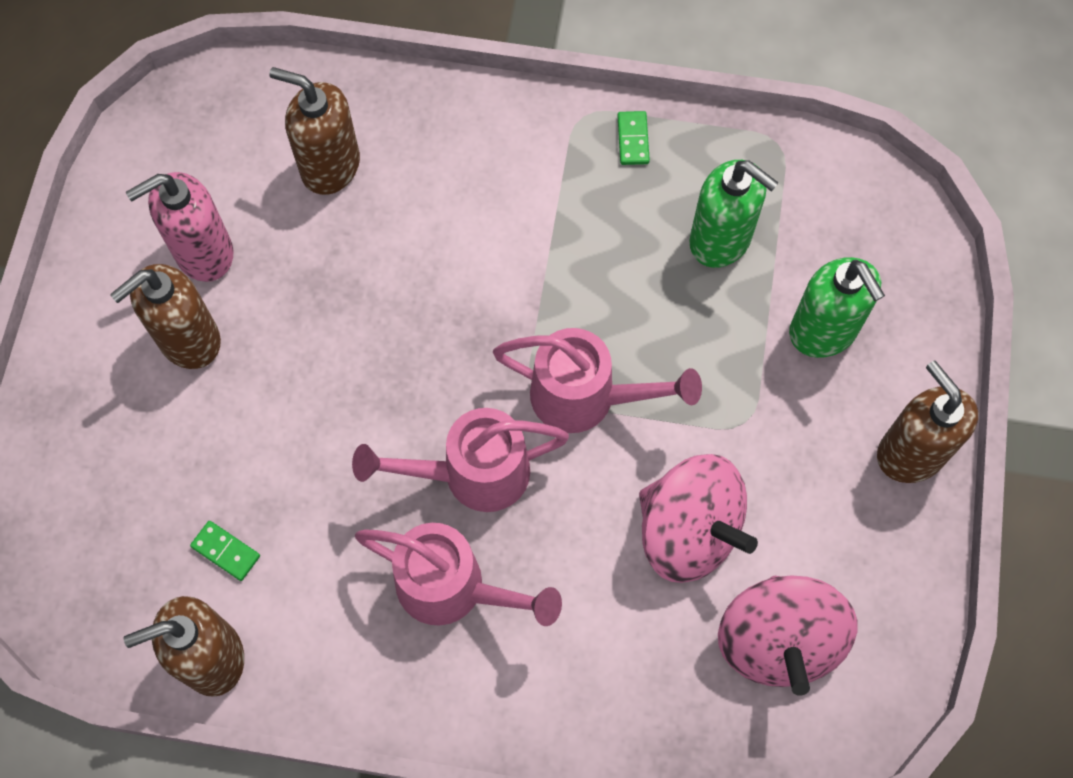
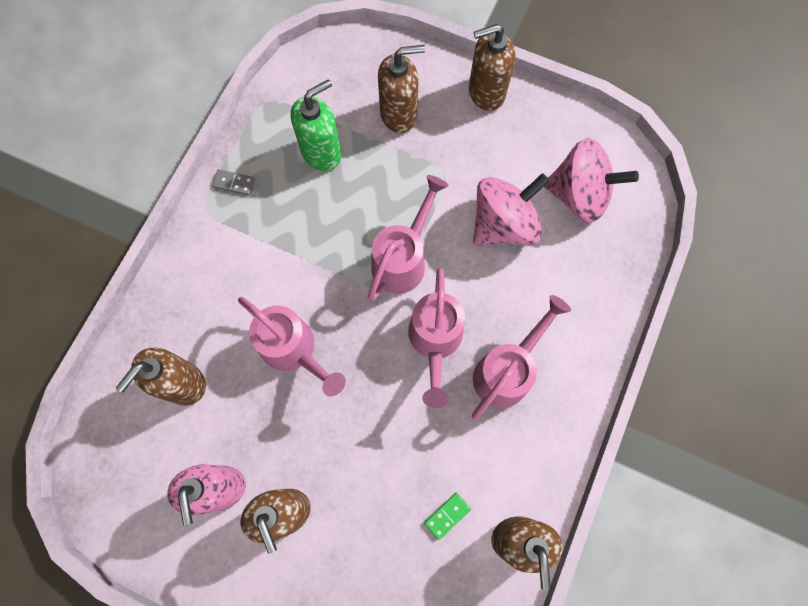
camera: 75 degrees left, 5 degrees up
green domino [618,111,650,165] -> grey domino [212,170,255,196]
green soap dispenser [789,257,885,358] -> brown soap dispenser [378,45,425,133]
none -> pink watering can [238,297,345,396]

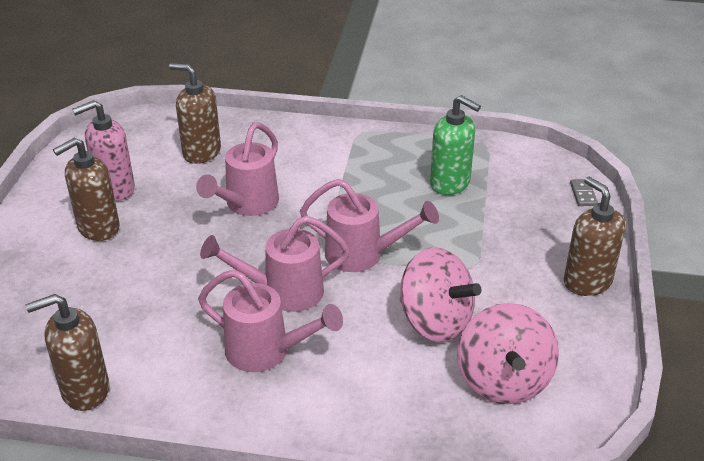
camera: 75 degrees right, 35 degrees down
grey domino [212,170,255,196] -> grey domino moved to [570,179,598,206]
brown soap dispenser [378,45,425,133] -> none
green domino [424,493,471,540] -> none

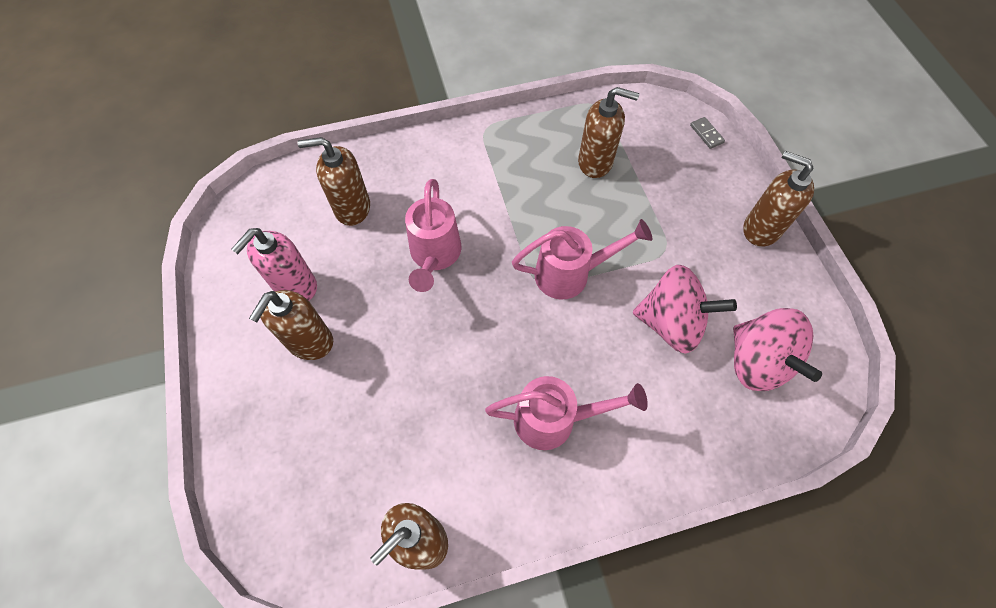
camera: 25 degrees left, 25 degrees up
pink watering can [200,216,350,312] -> none
green soap dispenser [430,95,481,195] -> brown soap dispenser [578,87,639,178]

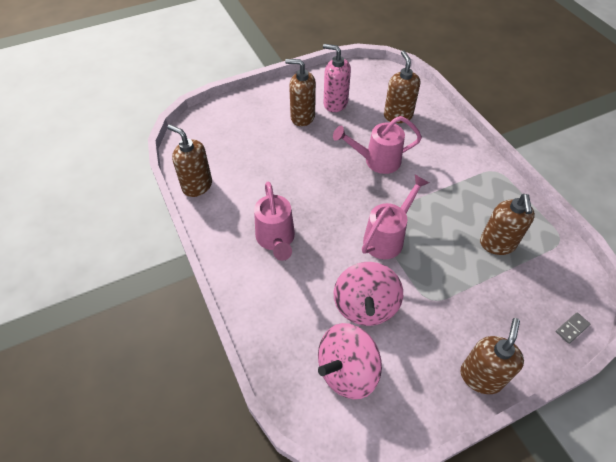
camera: 80 degrees right, 10 degrees down
pink watering can [512,219,653,299] -> pink watering can turned 120 degrees counterclockwise [362,175,429,259]

